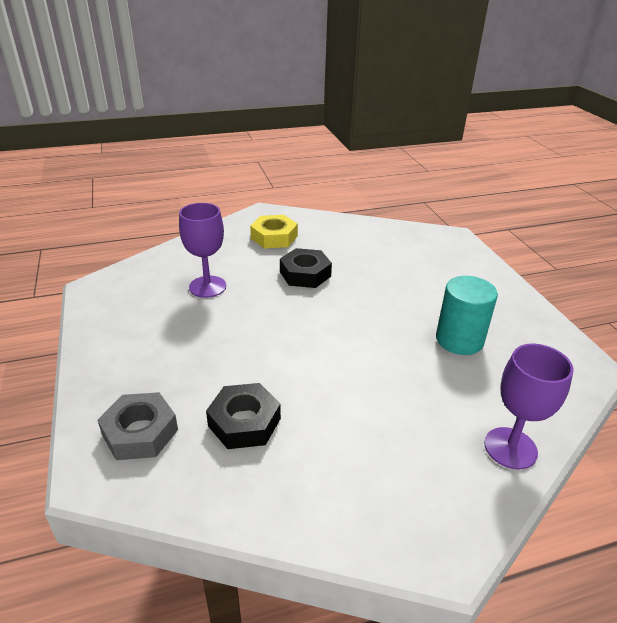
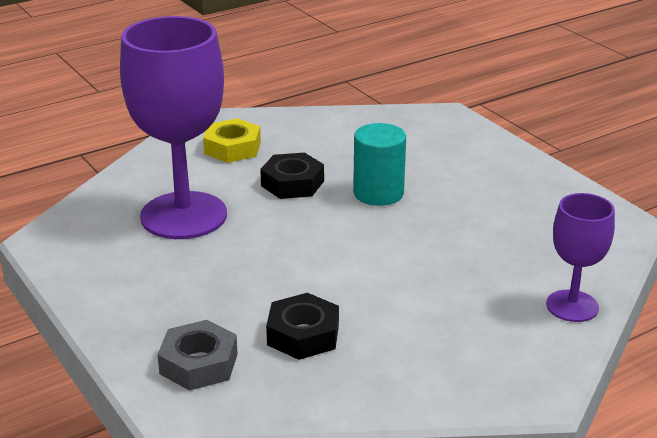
camera: 15 degrees left, 5 degrees down
purple goblet [179,203,226,298] -> purple goblet [120,16,227,239], size x1.89
turquoise cylinder [436,276,498,355] -> turquoise cylinder moved to [353,123,406,206]

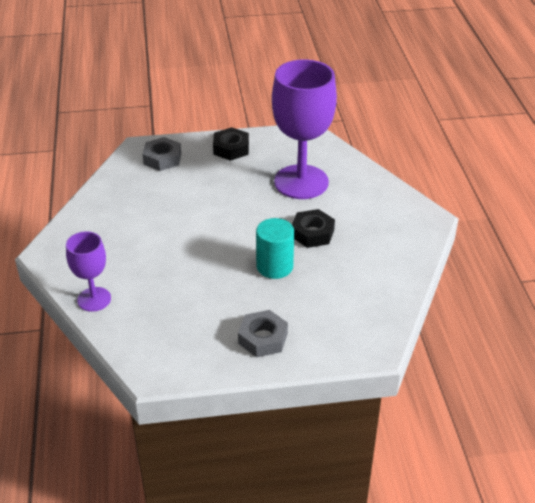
camera: 115 degrees right, 10 degrees up
yellow nut [203,118,261,163] -> none
black nut [266,293,339,360] -> black nut moved to [213,127,249,161]
none -> grey nut [238,310,288,357]

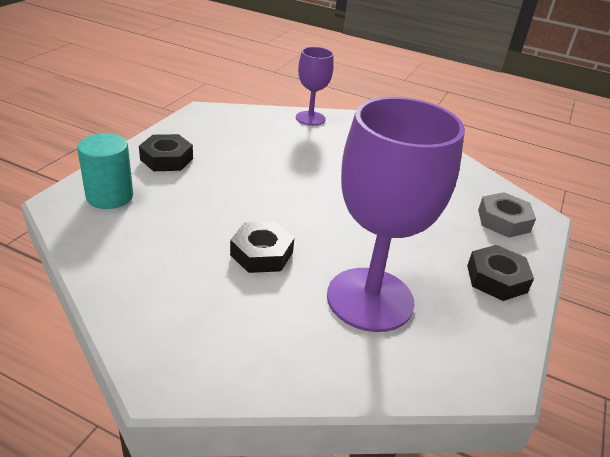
camera: 120 degrees right, 5 degrees down
grey nut [238,310,288,357] -> black nut [139,134,193,171]
turquoise cylinder [256,218,294,279] -> turquoise cylinder moved to [77,133,133,209]

